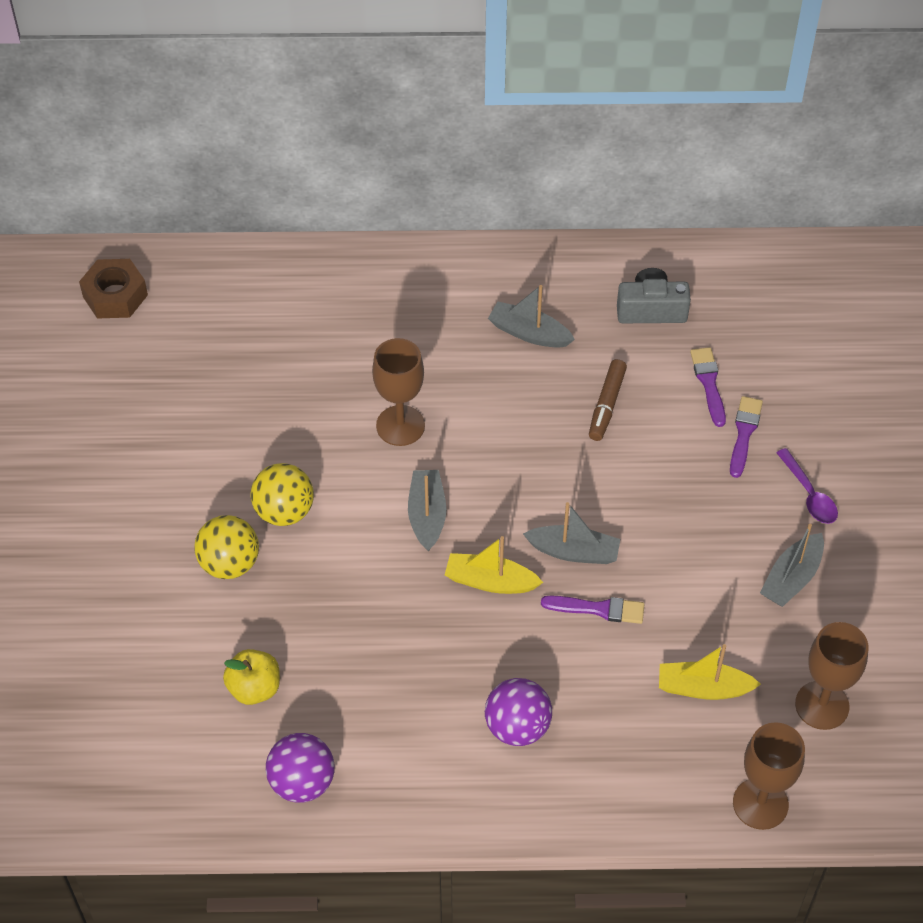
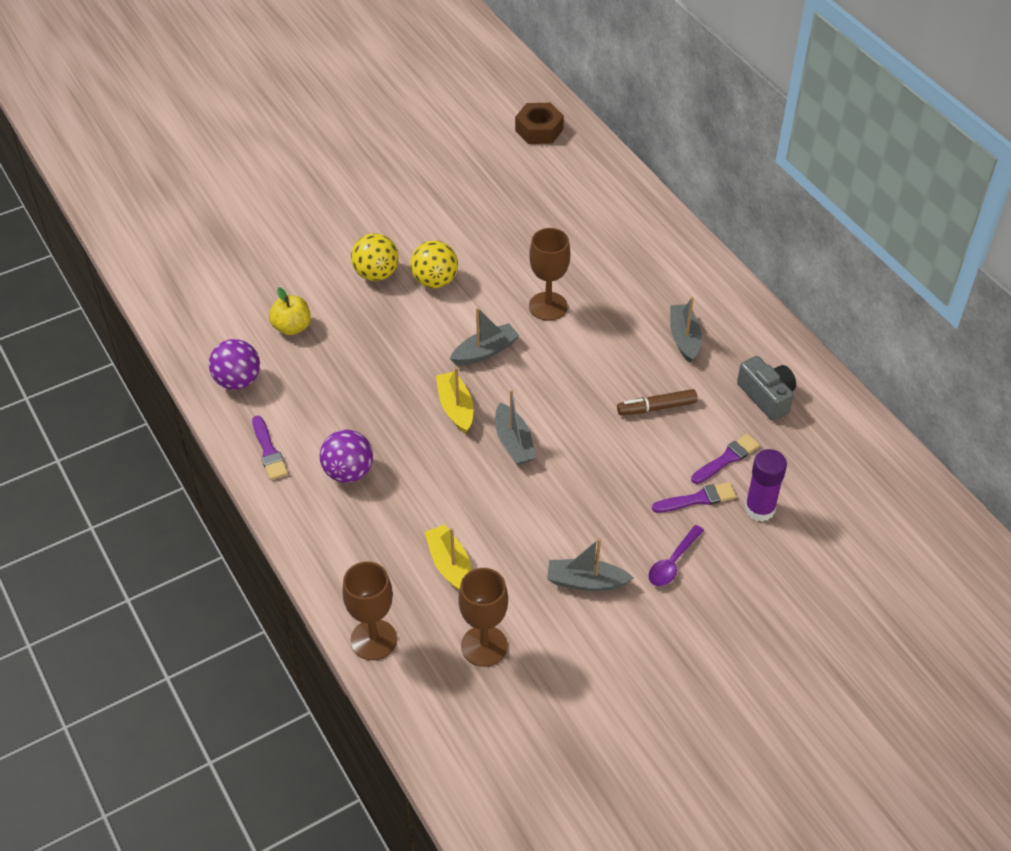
camera: 60 degrees right, 5 degrees down
purple brush [541,595,645,624] -> purple brush moved to [252,416,288,480]
none -> purple glue stick [745,449,787,522]

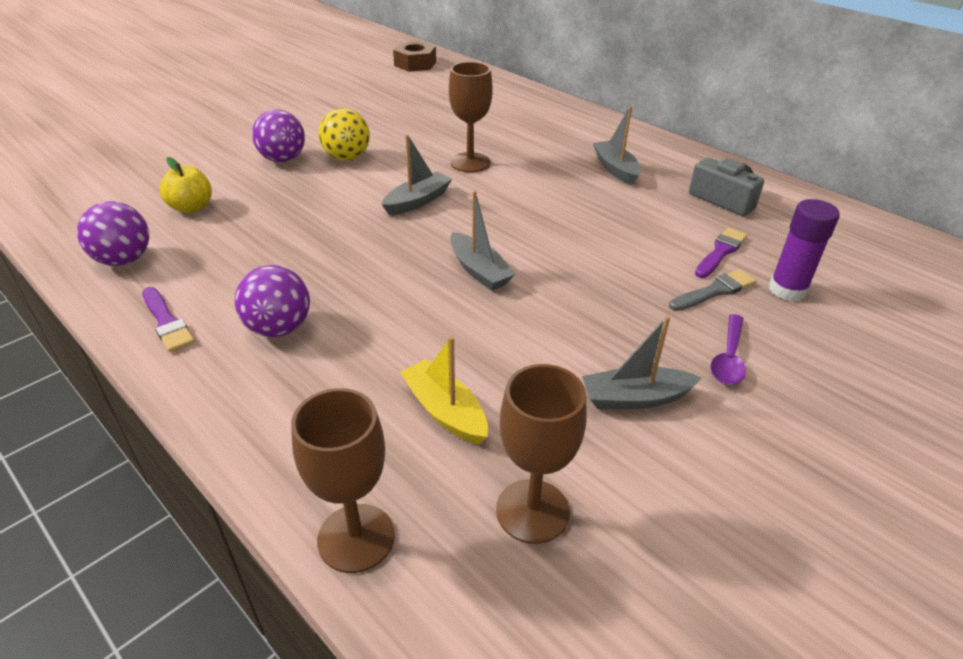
camera: 15 degrees left, 10 degrees down
yellow ball [351,233,399,281] -> purple ball [252,110,305,162]
yellow boat [436,367,473,434] -> none
brown marker [617,389,697,415] -> none
purple brush [652,482,737,513] -> grey brush [669,269,756,311]

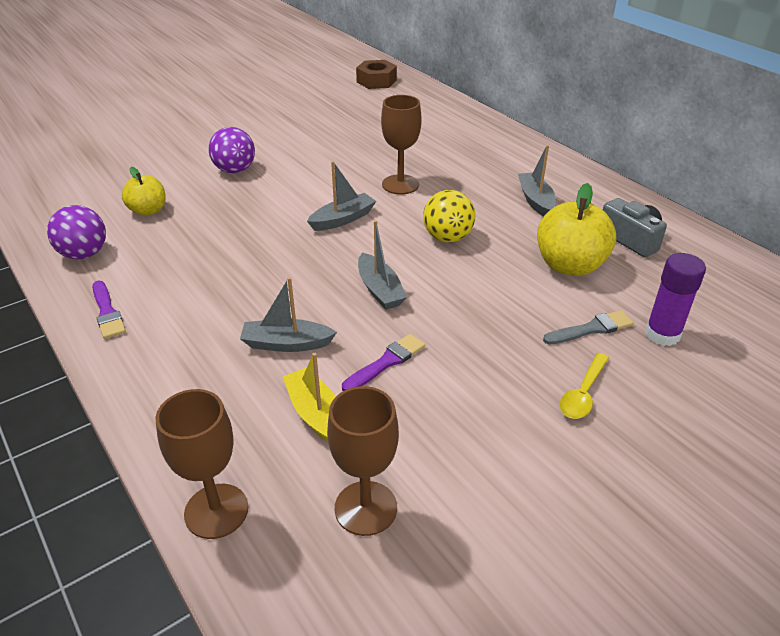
camera: 10 degrees right, 0 degrees up
purple ball [235,265,310,337] -> none
yellow ball [318,108,370,161] -> yellow ball moved to [423,190,475,242]
grey boat [582,316,701,409] -> grey boat moved to [240,277,337,352]
purple brush [695,227,747,278] -> purple brush moved to [342,334,425,391]
purple spoon [711,314,746,385] -> yellow spoon [560,353,609,419]
none -> yellow apple [537,183,616,276]

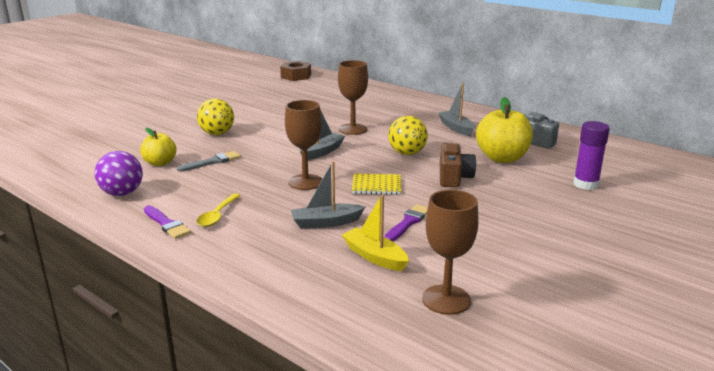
camera: 15 degrees left, 15 degrees down
brown goblet [156,389,248,539] -> brown goblet moved to [285,100,322,190]
purple ball [209,127,255,173] -> yellow ball [197,98,234,135]
grey boat [358,220,407,310] -> yellow notebook [352,174,401,195]
grey brush [543,310,634,345] -> grey brush moved to [177,151,241,172]
yellow spoon [560,353,609,419] -> yellow spoon moved to [196,193,241,227]
none -> brown camera [440,143,476,187]

